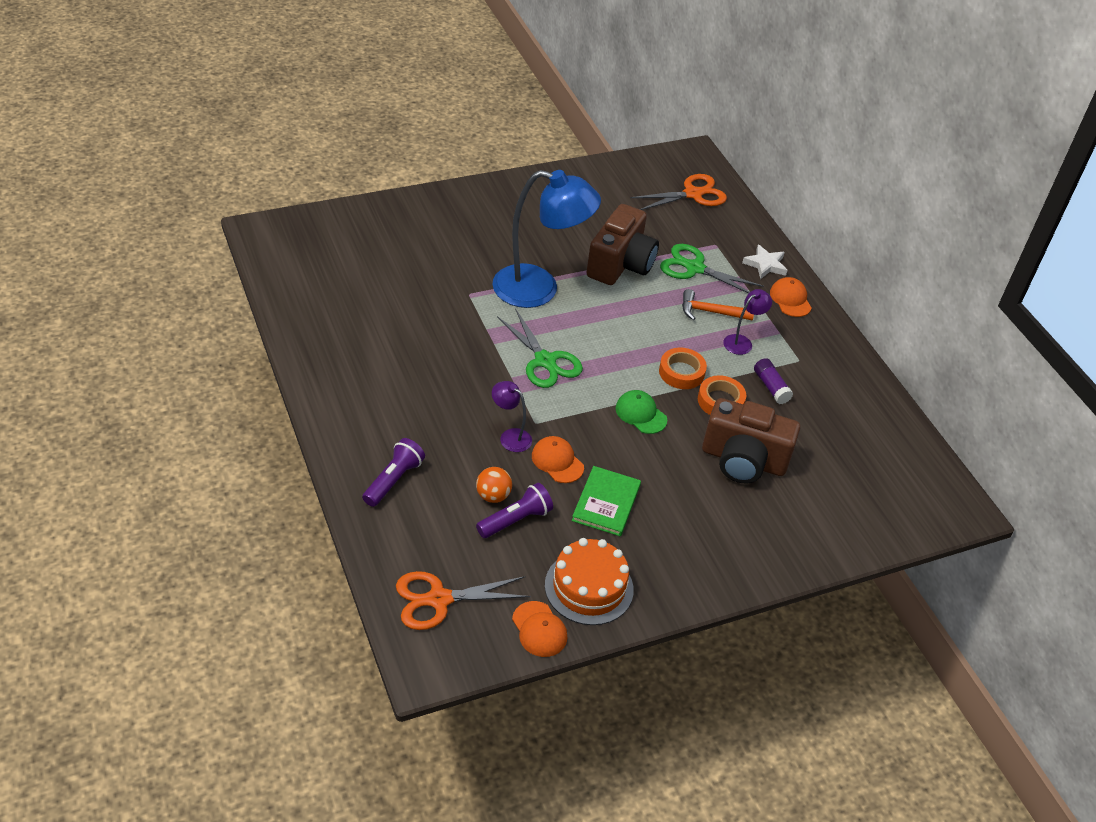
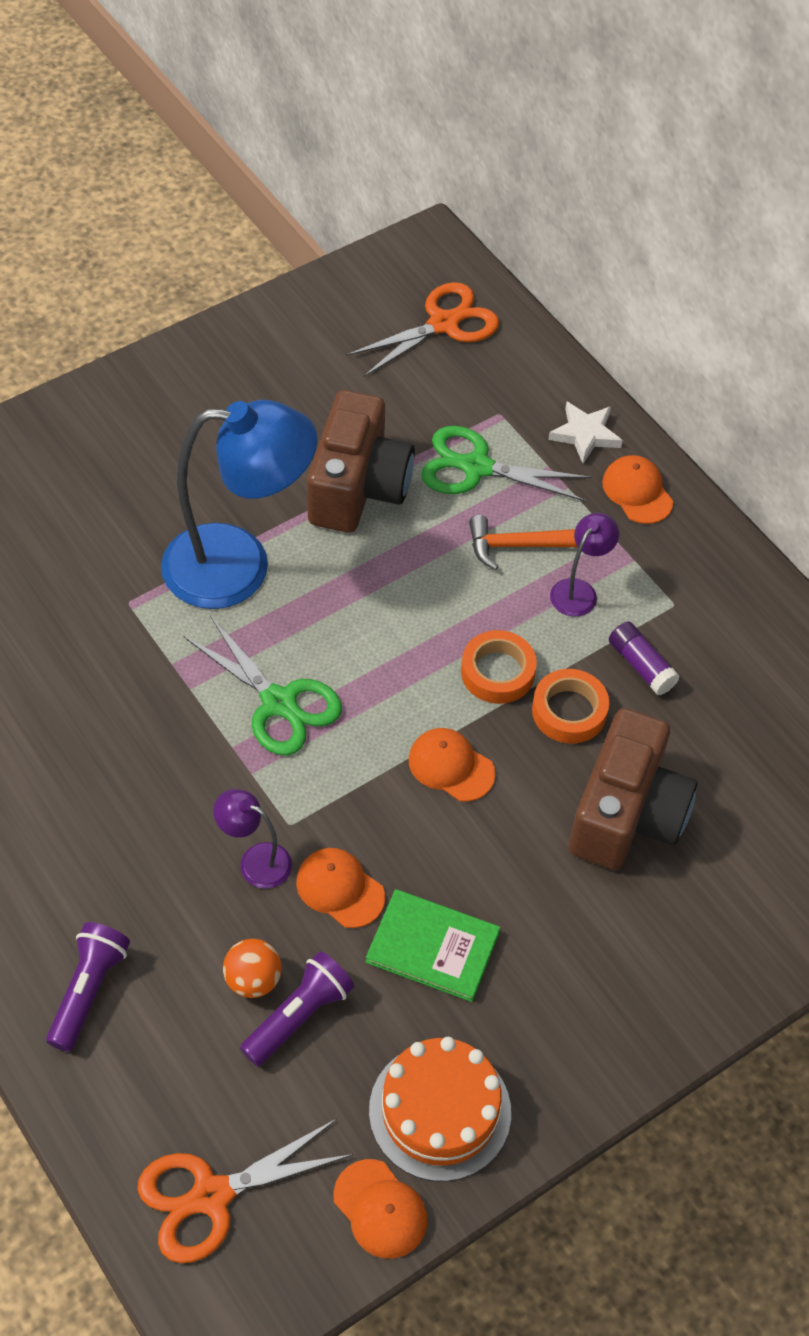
camera: 10 degrees left, 10 degrees up
green book [572,466,641,536] -> green book turned 75 degrees counterclockwise [366,889,500,1002]
green cap [616,390,667,434] -> orange cap [409,728,495,802]
brown camera [702,398,800,483] -> brown camera turned 75 degrees counterclockwise [569,708,697,870]

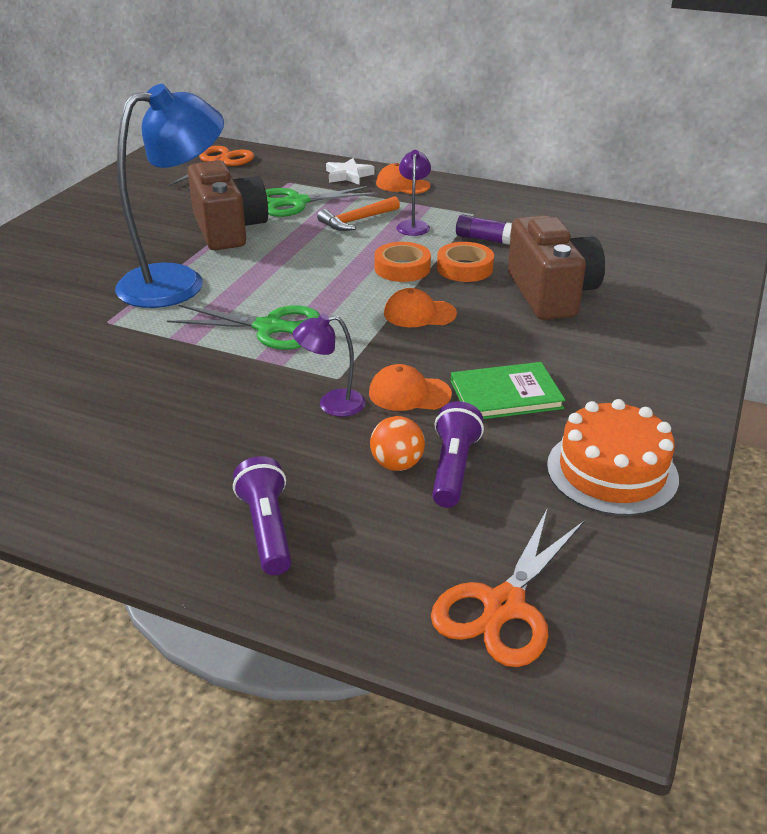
camera: 30 degrees left, 20 degrees down
orange cap [333,1159,427,1259] -> none

